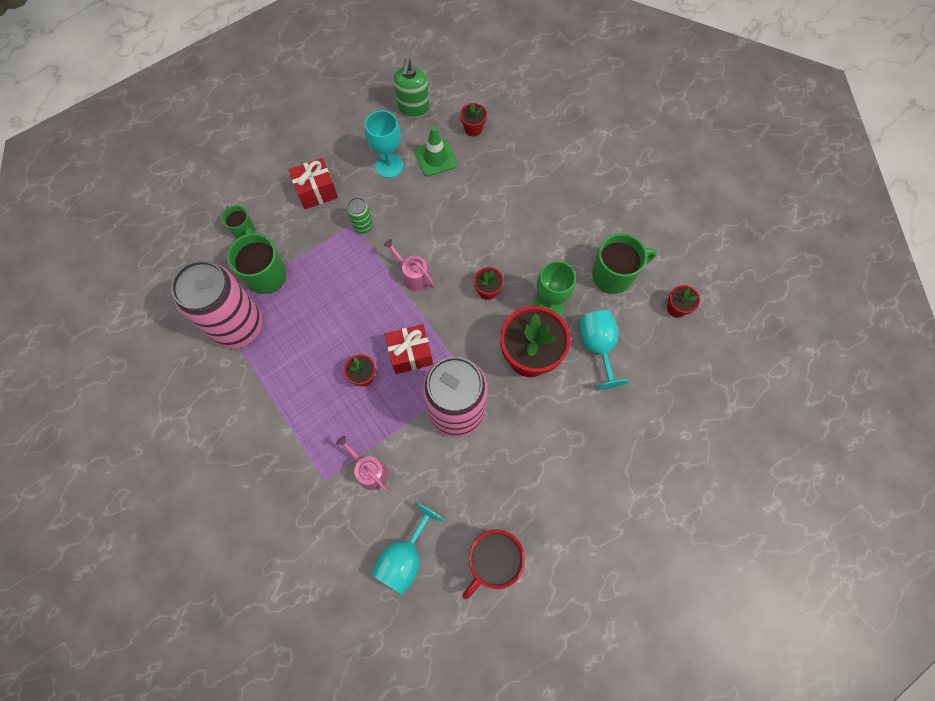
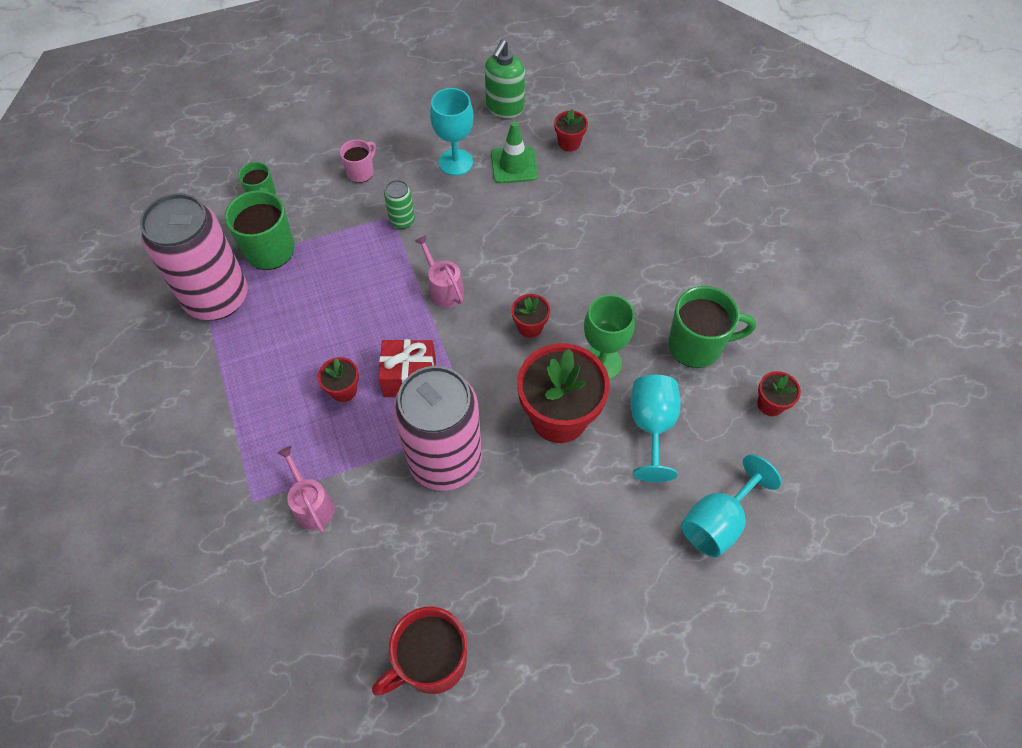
camera: 15 degrees right, 10 degrees down
red gift [288,158,338,209] -> pink mug [340,139,376,183]
turquoise goblet [371,502,445,594] -> turquoise goblet moved to [681,454,782,557]

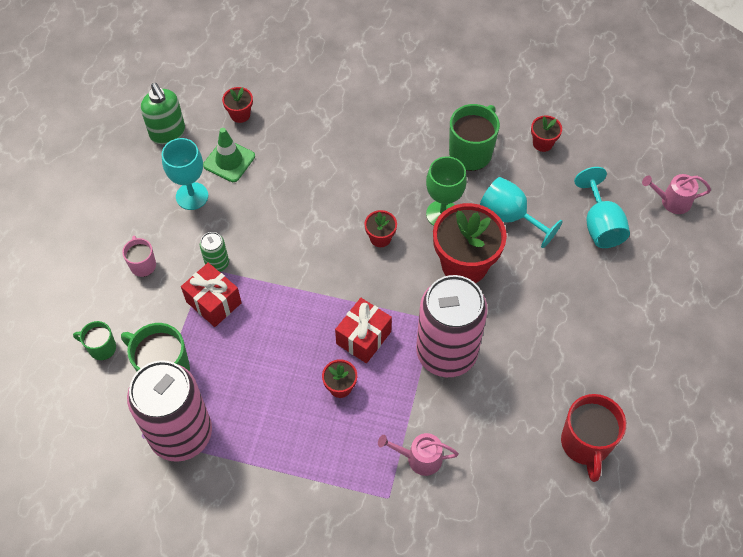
camera: 55 degrees left, 0 degrees up
pink watering can [415,235,464,308] -> pink watering can moved to [642,174,711,214]
none -> red gift [181,263,242,327]

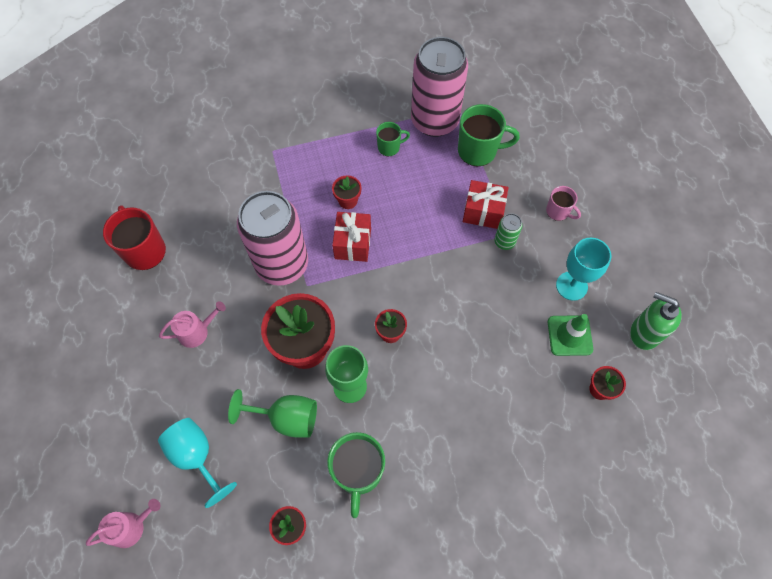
camera: 150 degrees right, 5 degrees up
green mug [73,321,116,360] -> green mug moved to [376,122,410,156]
pink watering can [378,433,459,476] -> pink watering can moved to [159,301,226,348]
turquoise goblet [480,177,563,248] -> green goblet [228,389,317,438]

